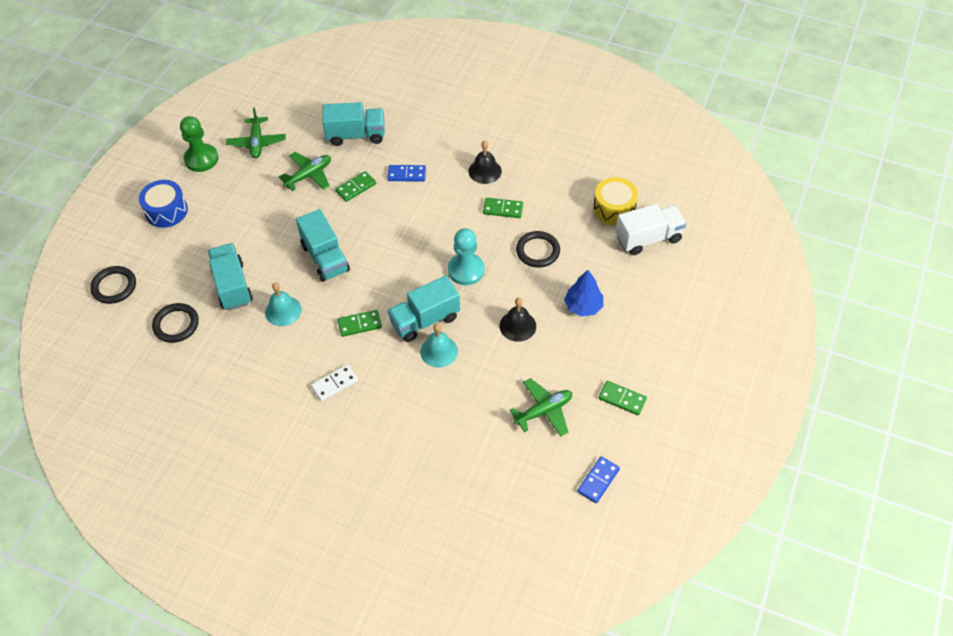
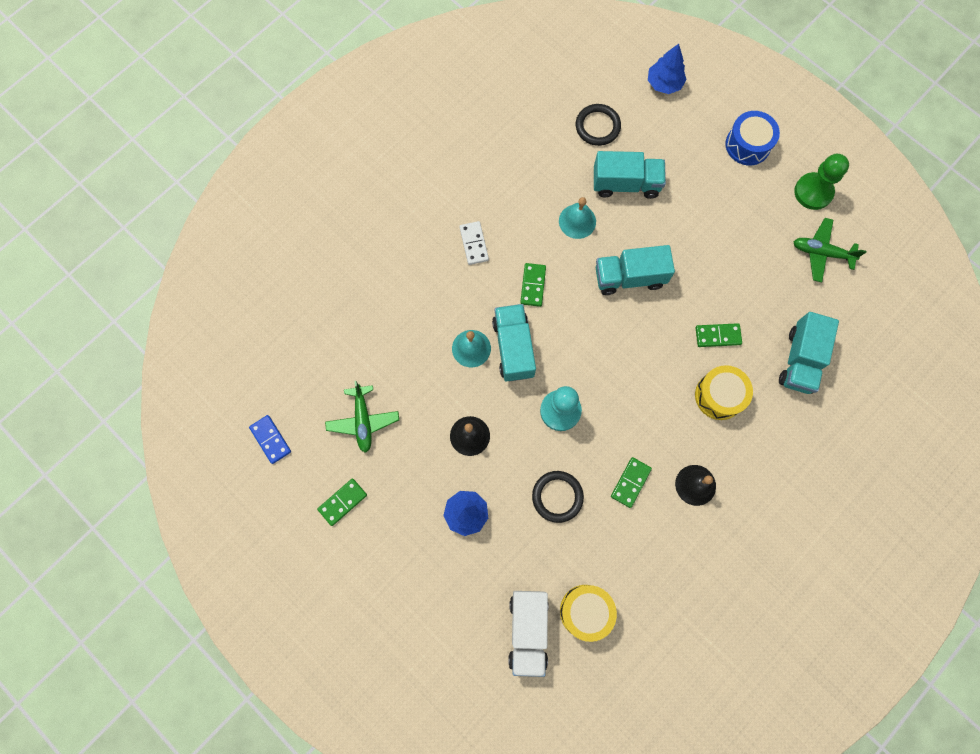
camera: 110 degrees right, 20 degrees up
black ring [90,266,136,304] -> blue tree [648,44,687,94]
green plane [278,152,331,191] -> none
green domino [335,171,376,202] -> green domino turned 75 degrees counterclockwise [696,323,742,347]
blue domino [387,165,426,182] -> yellow drum [695,365,753,420]

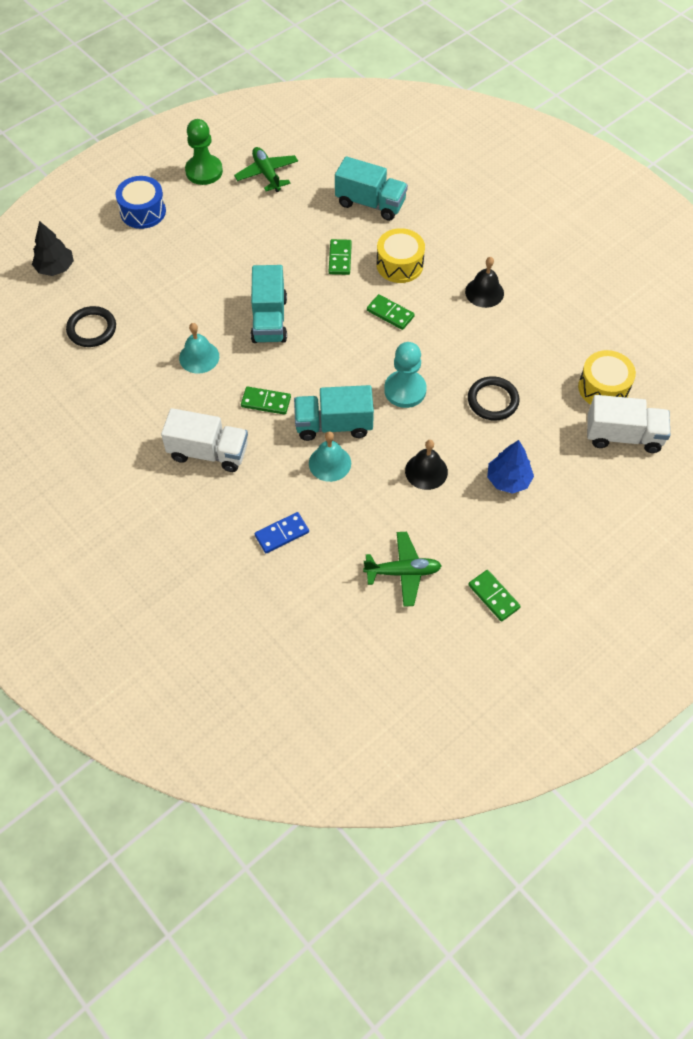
camera: 85 degrees left, 15 degrees down
blue domino [249,415,291,464] -> blue domino moved to [254,512,309,553]
white domino [459,221,489,265] -> white truck [161,408,248,472]
turquoise truck [594,151,666,199] -> none
green domino [611,457,652,508] -> green domino moved to [367,294,415,330]
blue tree [648,44,687,94] -> black tree [32,221,74,276]
green plane [794,218,866,282] -> green plane turned 135 degrees clockwise [234,147,298,192]

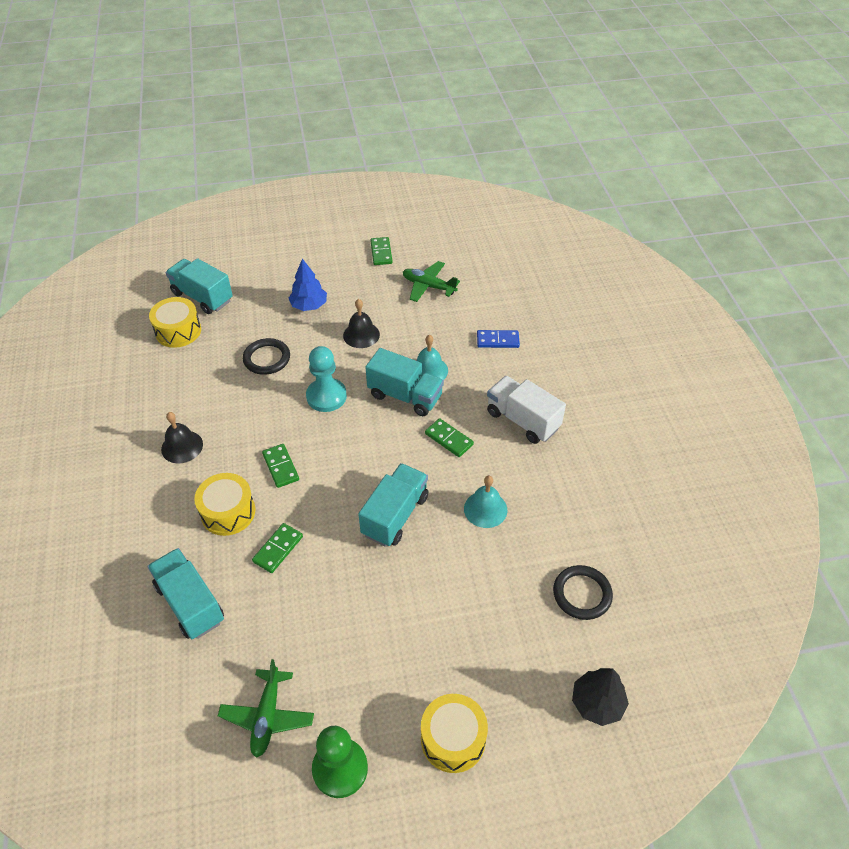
camera: 150 degrees left, 10 degrees down
blue drum [116,176,166,229] -> yellow drum [421,694,488,773]
white truck [587,395,670,453] -> turquoise truck [166,258,233,314]

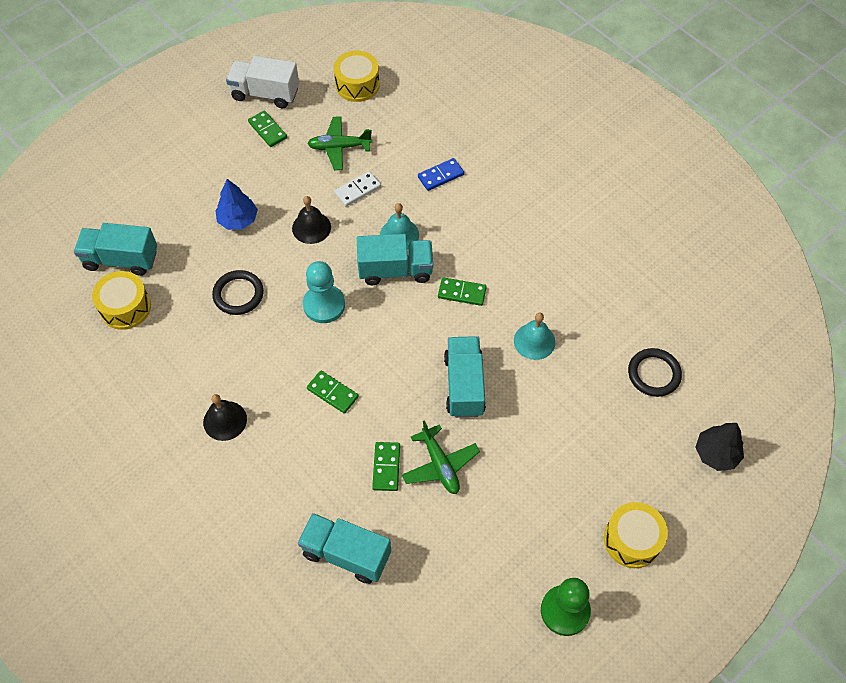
camera: 30 degrees left, 10 degrees up
yellow drum [194,473,255,536] -> yellow drum moved to [334,51,380,102]
green plane [218,659,314,758] -> green plane moved to [402,420,480,494]
white truck [487,376,566,444] -> white truck moved to [226,56,299,108]
none -> white domino [334,171,381,206]

